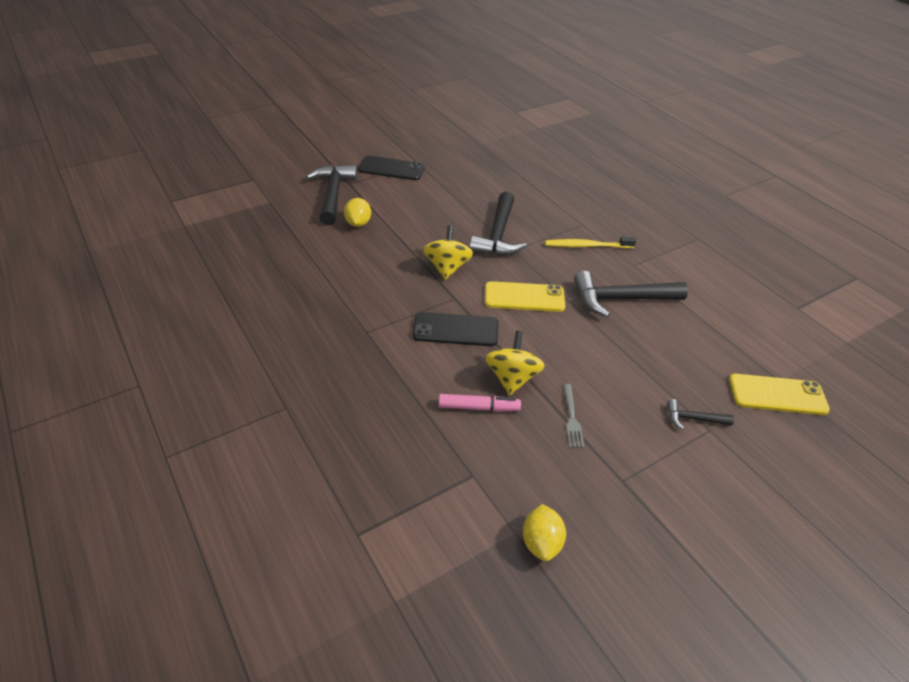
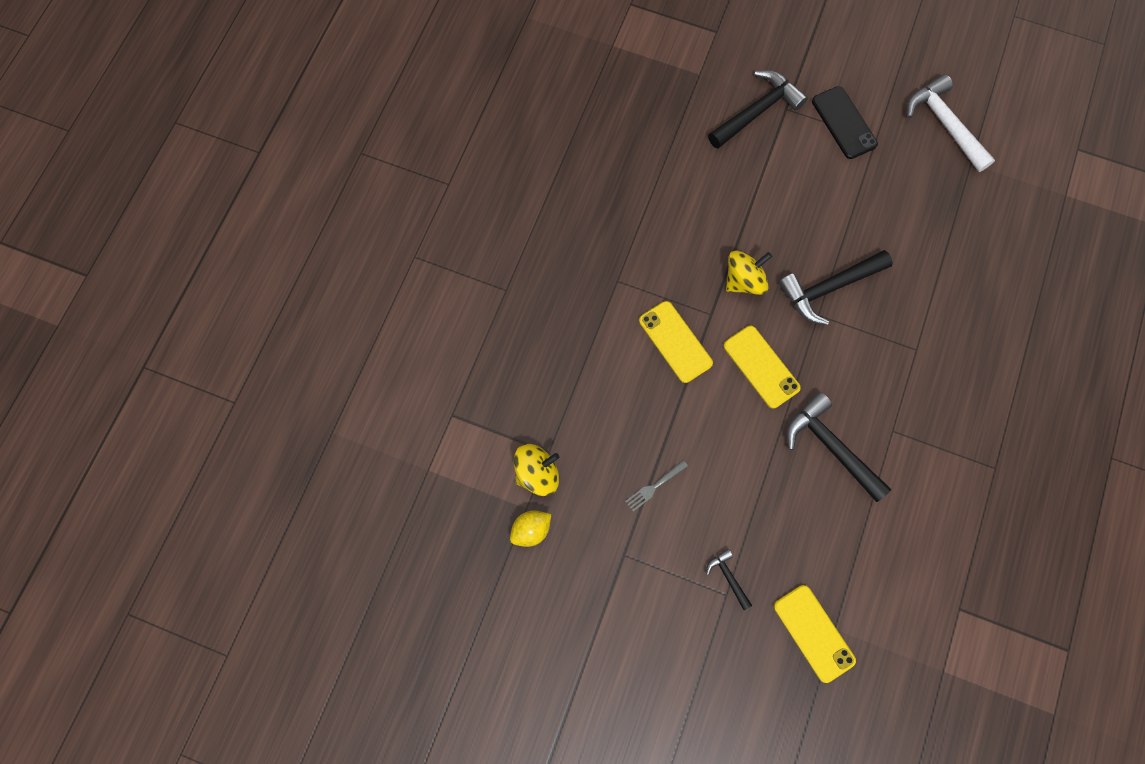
camera: 55 degrees right, 30 degrees up
yellow lemon [344,198,371,227] -> none
black phone [412,312,498,346] -> yellow phone [639,301,713,383]
pink marker [439,394,521,412] -> none
yellow spinning top [485,331,545,395] -> yellow spinning top moved to [514,444,559,496]
yellow toothbrush [545,237,636,248] -> none
none -> white hammer [907,74,995,172]

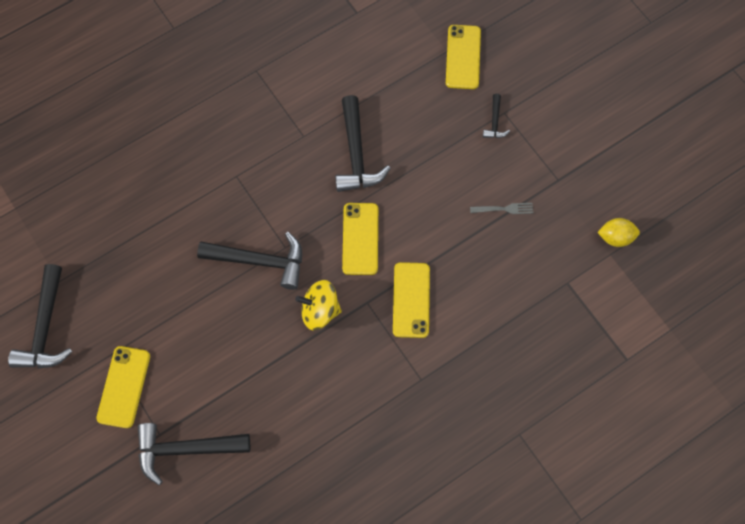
camera: 145 degrees left, 5 degrees down
yellow spinning top [514,444,559,496] -> none
black phone [812,86,878,159] -> yellow phone [96,346,150,428]
white hammer [907,74,995,172] -> black hammer [8,264,72,368]

